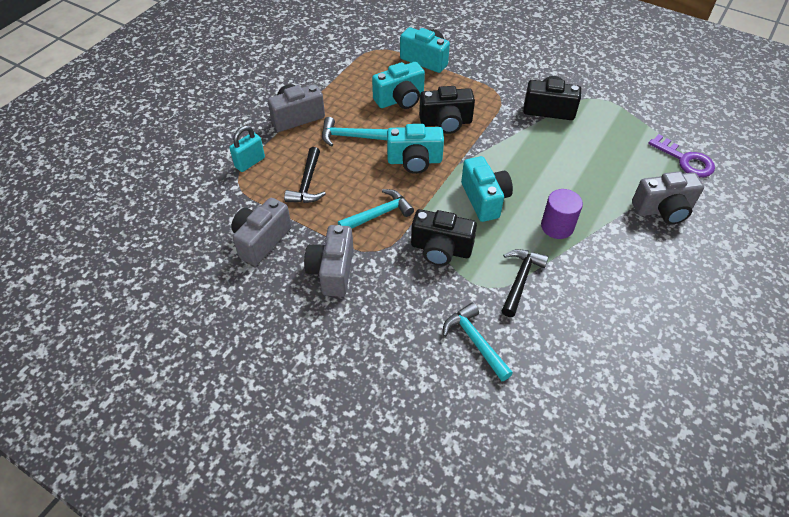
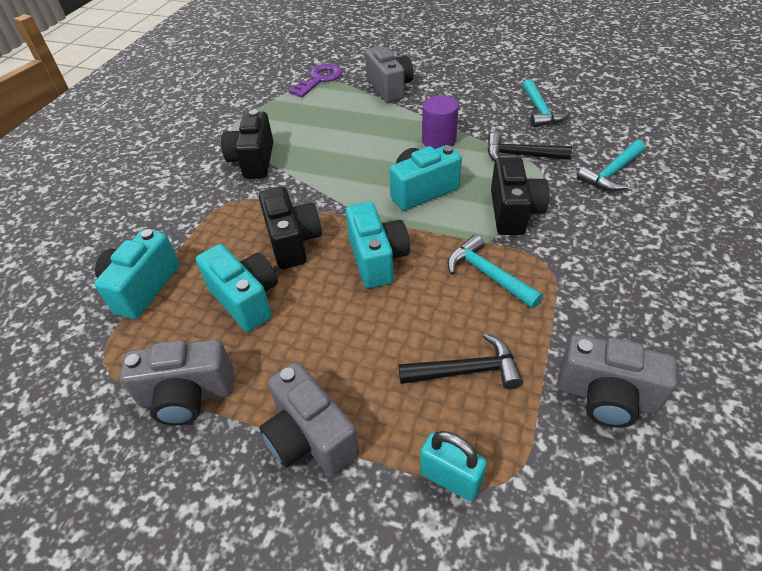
camera: 100 degrees left, 5 degrees down
grey camera [304,225,354,297] -> grey camera moved to [120,339,234,426]
turquoise hammer [322,117,388,147] -> turquoise hammer moved to [522,79,570,127]

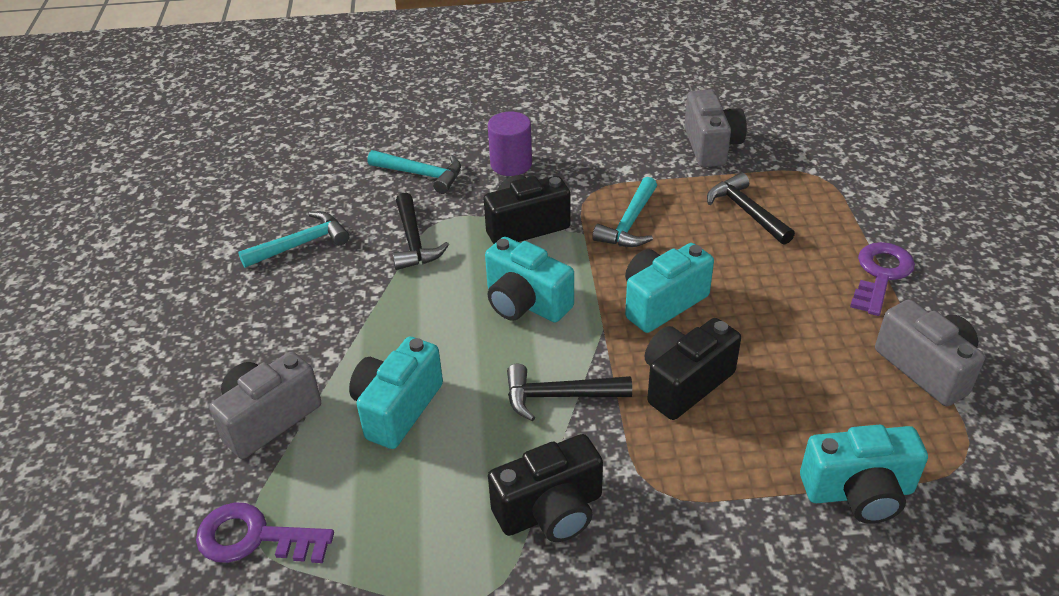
camera: 115 degrees left, 5 degrees down
turquoise camera [196,244,278,332] -> turquoise camera moved to [349,337,443,449]
grey camera [260,362,360,476] -> purple key [850,242,915,316]
turquoise padlock [420,431,487,501] -> none
purple cylinder [422,96,459,149] -> purple cylinder moved to [488,112,532,176]
none -> black hammer [507,364,632,421]

